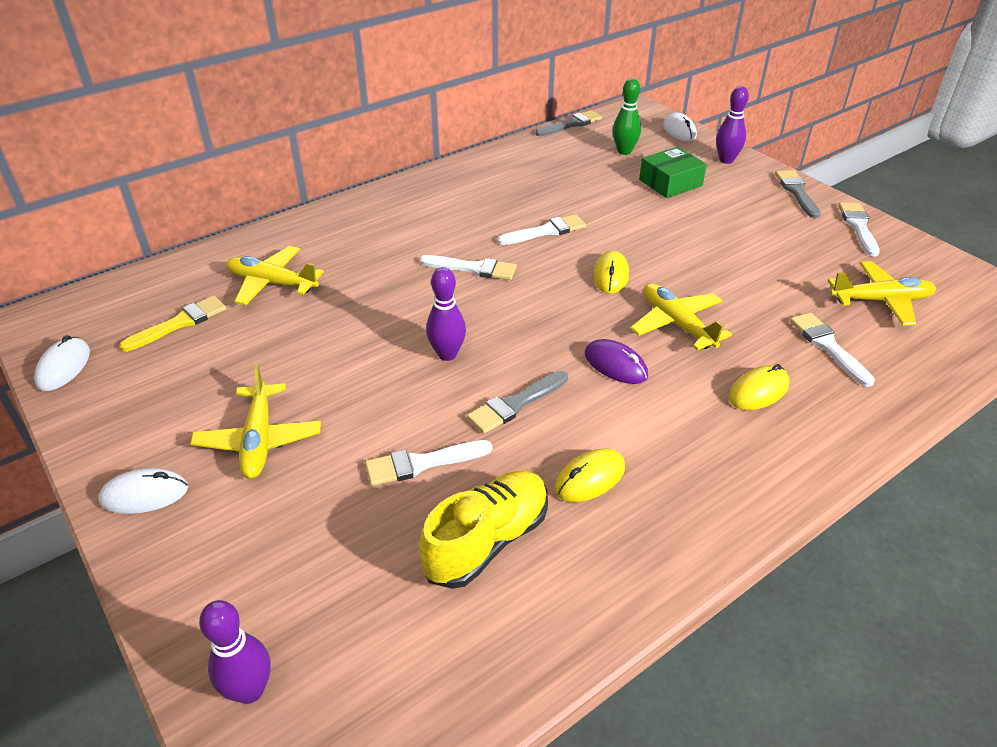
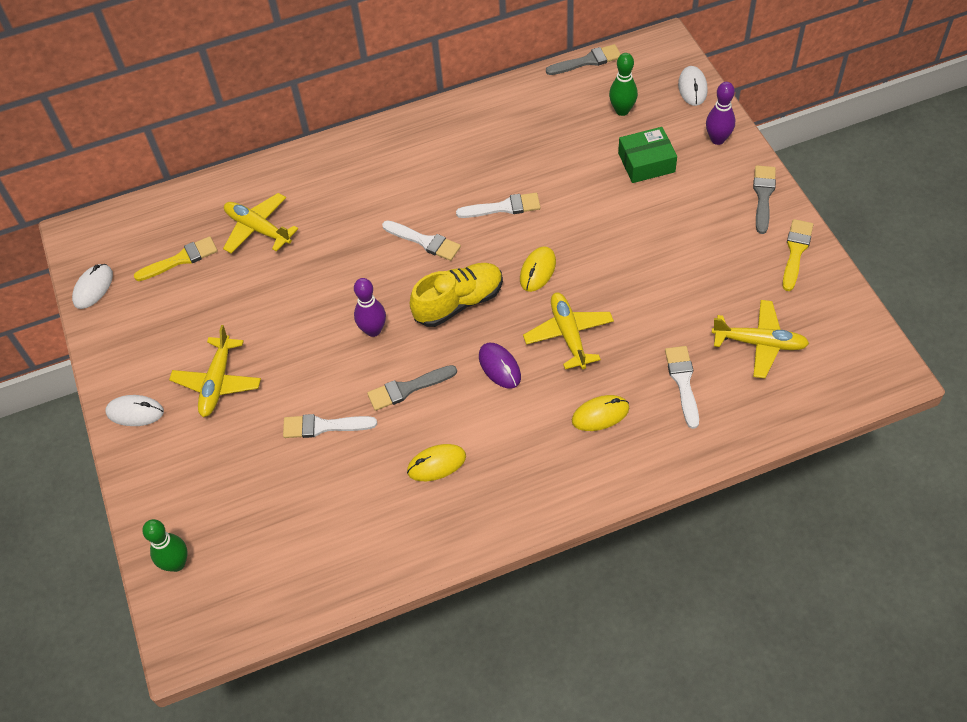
camera: 20 degrees right, 15 degrees up
purple bowling pin [199,600,271,704] -> green bowling pin [142,519,188,572]
yellow shoe [419,471,548,589] -> yellow shoe moved to [410,263,503,327]
white brush [838,202,880,256] -> yellow brush [782,219,813,291]

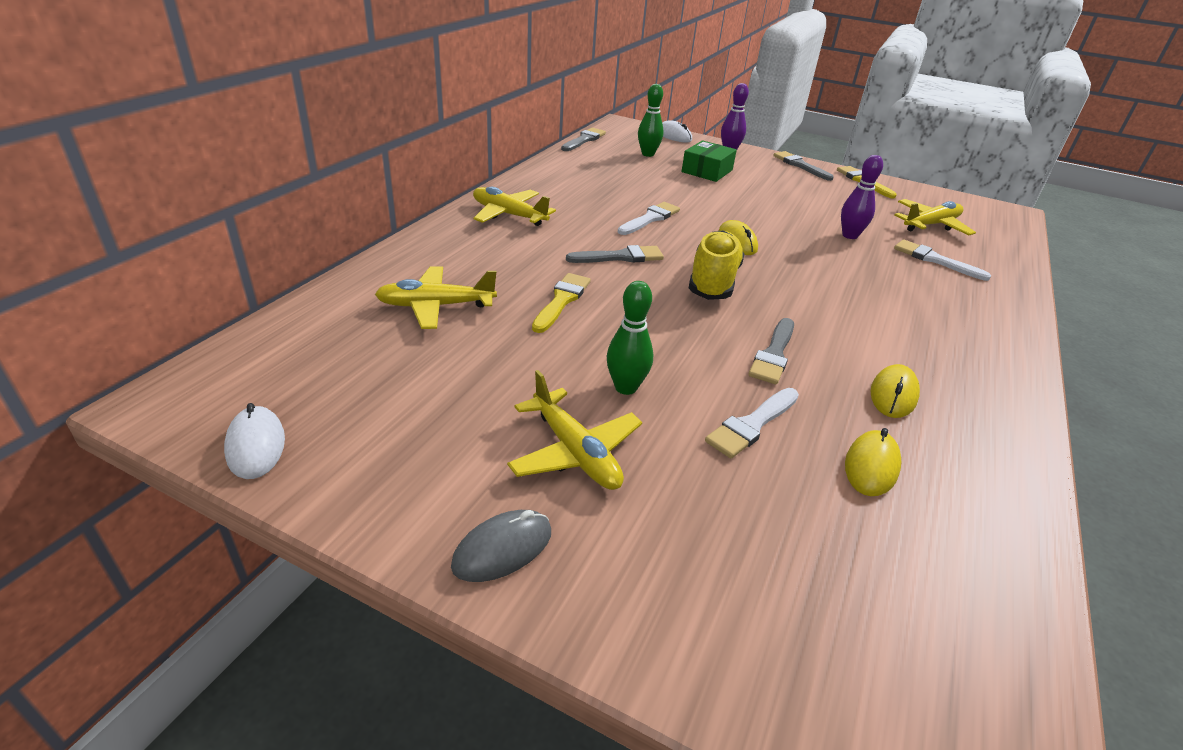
camera: 50 degrees left, 20 degrees down
white mouse [106,395,164,426] -> grey mouse [451,510,551,582]
yellow brush [134,236,217,281] -> yellow brush moved to [532,273,591,333]
green bowling pin [142,519,188,572] -> green bowling pin moved to [607,281,653,395]
purple bowling pin [354,278,386,337] -> purple bowling pin moved to [841,155,883,239]
white brush [382,220,461,261] -> grey brush [566,245,664,263]
purple mouse [479,343,521,388] -> none
yellow plane [523,293,614,369] -> yellow plane moved to [473,187,556,226]
yellow mouse [572,395,629,431] -> yellow mouse moved to [845,428,901,496]

